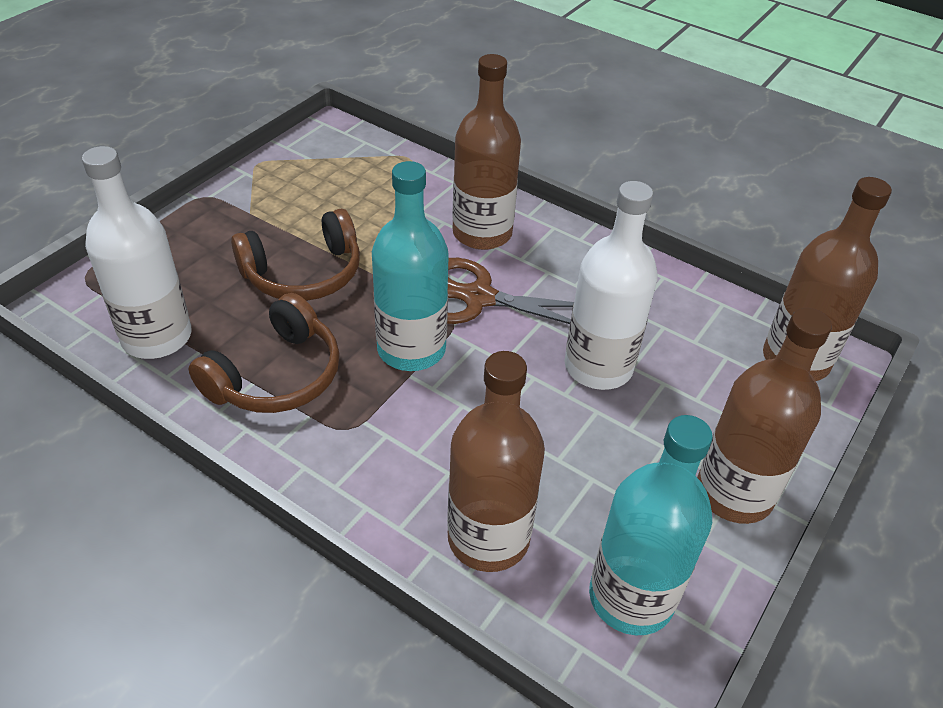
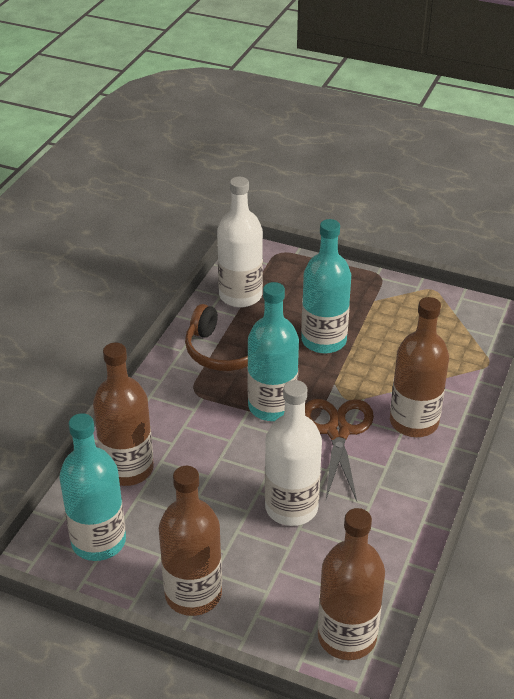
camera: 80 degrees right, 5 degrees down
brown headphones [231,209,360,301] -> turquoise bottle [301,219,351,354]

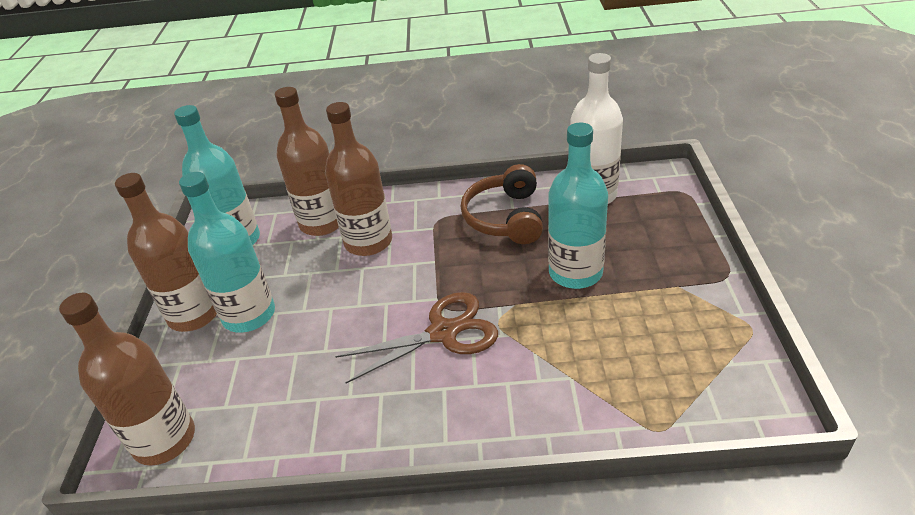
camera: 70 degrees right, 0 degrees up
turquoise bottle [247,282,299,421] -> turquoise bottle moved to [179,172,275,333]
white bottle [265,380,322,526] -> none
brown bottle [390,297,449,437] -> brown bottle moved to [325,102,392,256]

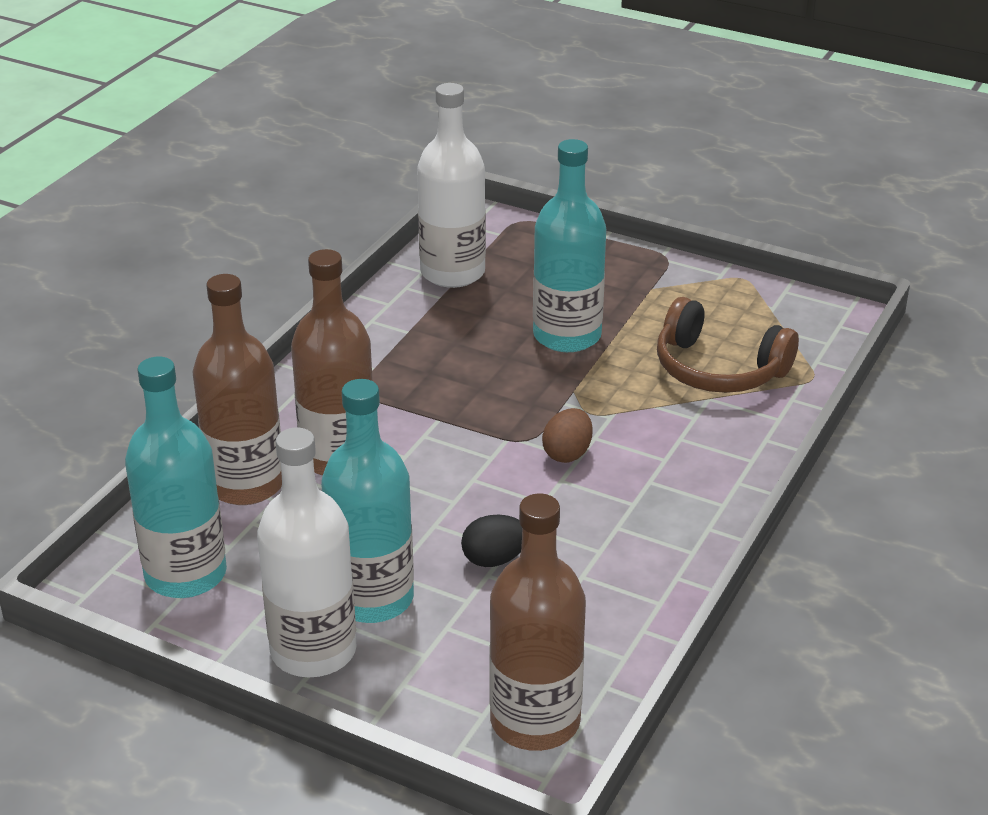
camera: 65 degrees left, 5 degrees down
brown bottle [115,173,217,332] -> white bottle [257,428,357,677]
brown scissors [335,292,498,383] -> brown egg [542,408,593,463]
brown headphones [461,164,543,244] -> brown headphones moved to [657,297,799,393]
none -> black egg [461,515,522,567]

